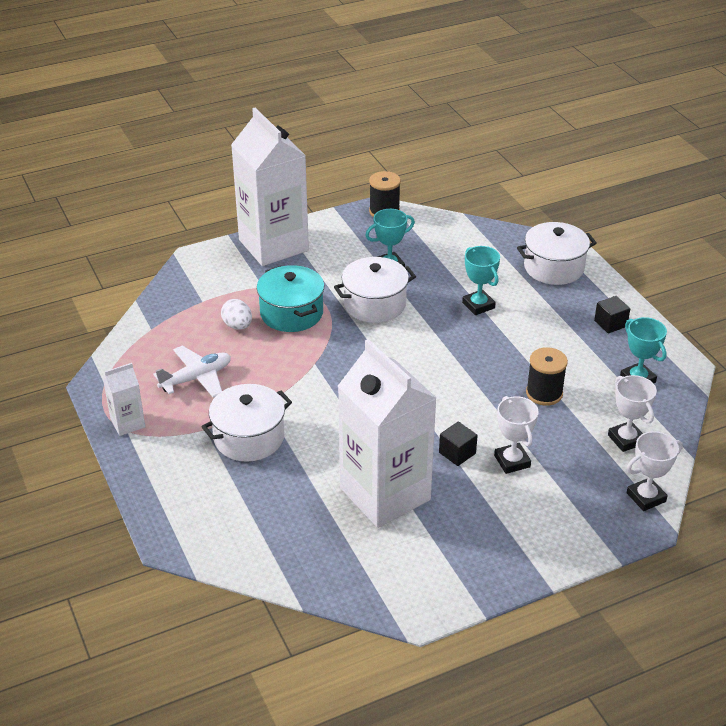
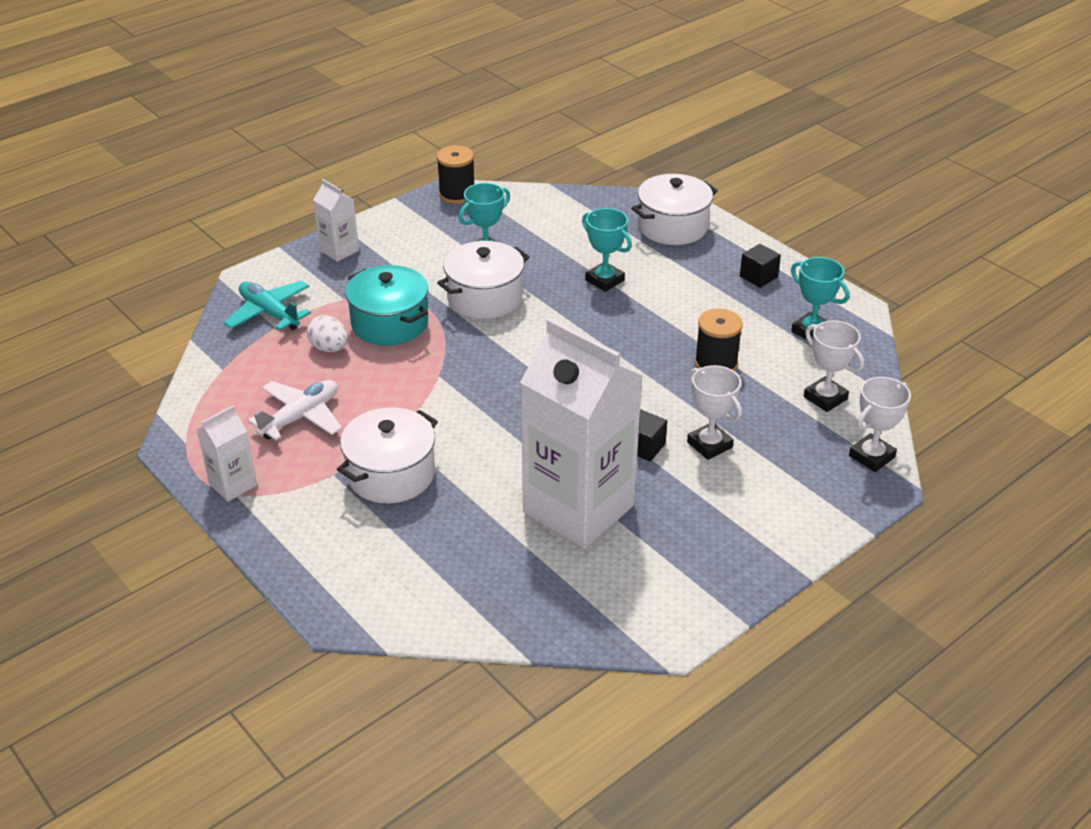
camera: 15 degrees left, 0 degrees up
white carton [231,108,309,266] -> white carton [313,179,359,262], size x0.44
none -> turquoise plane [223,281,311,331]

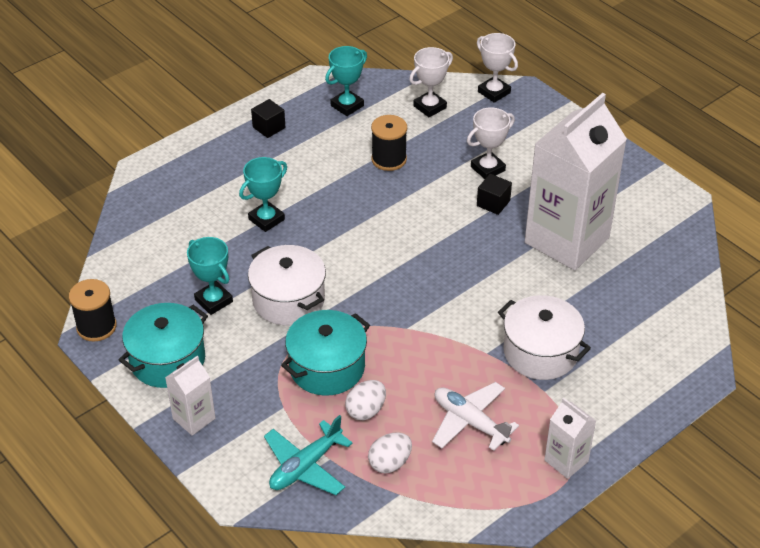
camera: 90 degrees left, 5 degrees up
white pot [632,174,718,245] -> none
none -> turquoise pot [119,303,208,388]
none -> white egg [368,432,412,473]

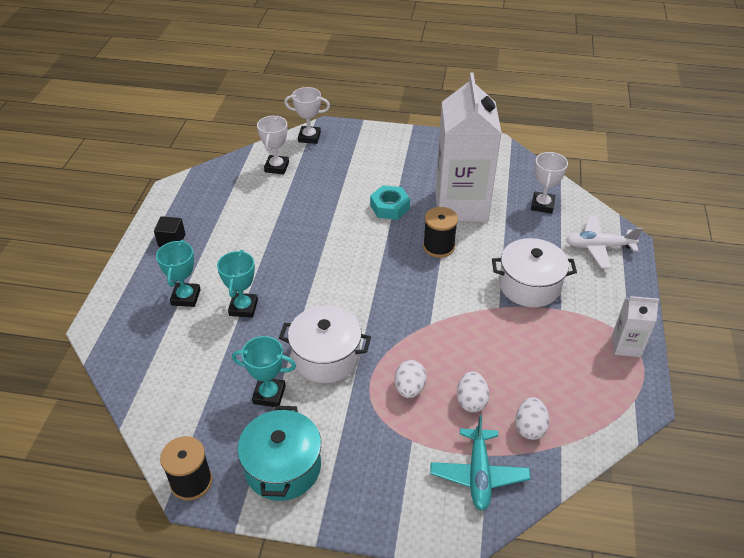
camera: 40 degrees left, 0 degrees up
white carton [165,356,215,436] -> none
turquoise pot [281,310,370,396] -> white egg [395,360,426,398]
turquoise trophy [325,46,367,116] -> turquoise trophy moved to [156,240,201,307]
black spool [371,115,407,171] -> black spool moved to [423,207,458,258]
white plane [432,382,519,451] -> white plane moved to [566,216,643,269]
white trophy [467,107,515,179] -> white trophy moved to [531,152,568,214]
black cube [477,174,512,215] -> turquoise nut [370,185,410,220]

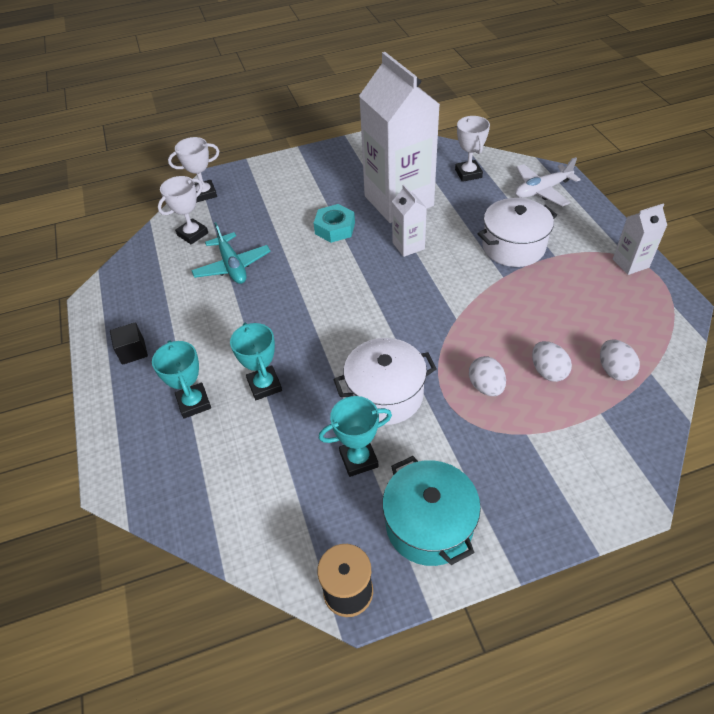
camera: 25 degrees left, 5 degrees up
white trophy [257,116,289,174] -> white trophy turned 60 degrees clockwise [158,176,208,245]
black spool [423,207,458,258] -> white carton [392,184,427,257]
turquoise plane [431,415,530,511] -> turquoise plane moved to [191,222,271,284]

